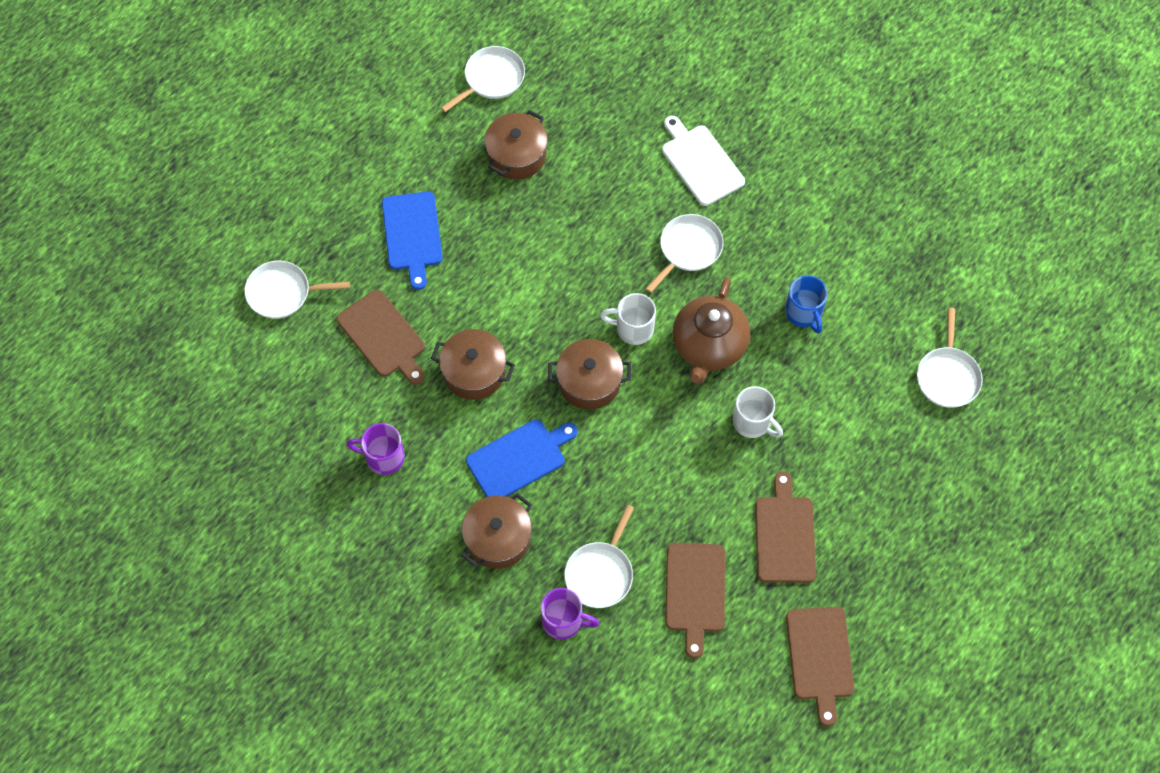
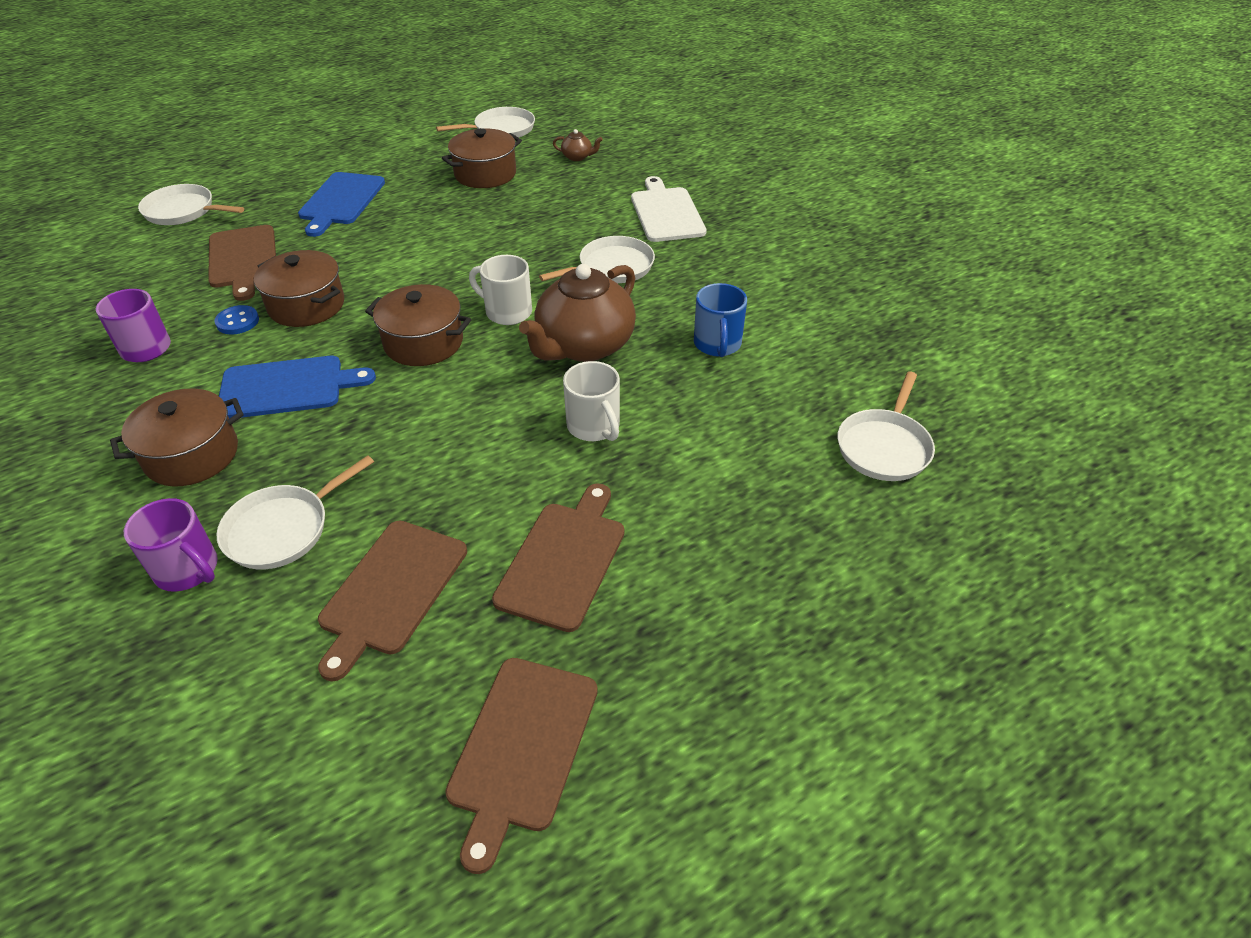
camera: 20 degrees right, 20 degrees down
none -> blue button [215,305,259,335]
none -> brown teapot [553,129,603,161]

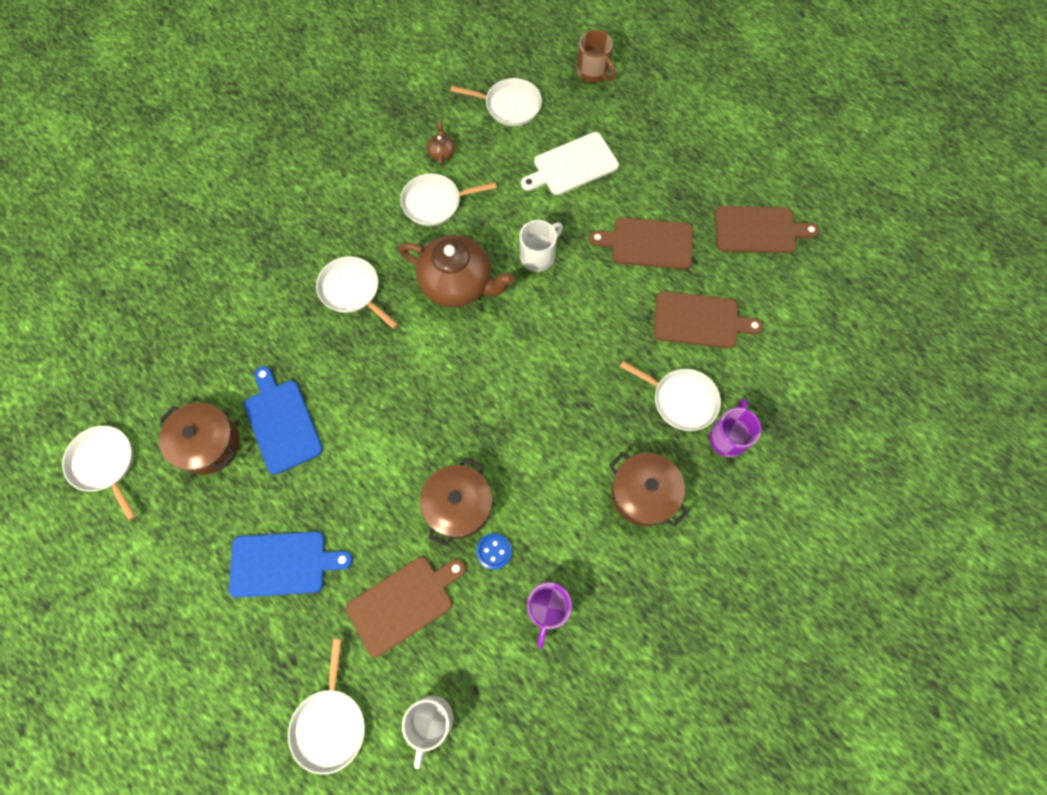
camera: 105 degrees left, 25 degrees up
blue cutting board [219,356,376,418] -> blue cutting board moved to [244,366,323,475]
brown pot [365,284,471,366] -> none
white mug [469,255,532,325] -> white mug moved to [402,696,454,769]
brown teapot [553,129,603,161] -> brown teapot moved to [427,121,455,166]
white cutting board [631,176,707,242] -> white cutting board moved to [521,132,619,195]
blue mug [694,283,747,357] -> white pan [400,173,497,226]
none -> brown mug [577,30,616,83]

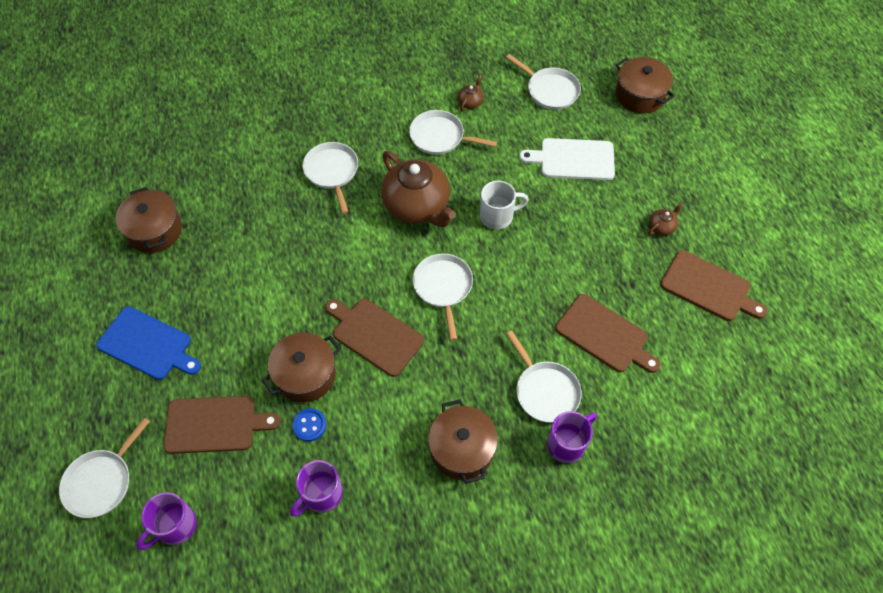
camera: 30 degrees right, 10 degrees down
white pan [62,426,136,521] -> white pan moved to [413,253,473,341]
blue cutting board [244,366,323,475] -> none
white mug [402,696,454,769] -> purple mug [136,492,197,550]
brown mug [577,30,616,83] -> brown pot [615,57,675,113]
brown cutting board [589,217,693,269] -> brown cutting board moved to [325,299,424,377]
none -> brown teapot [648,202,683,235]

